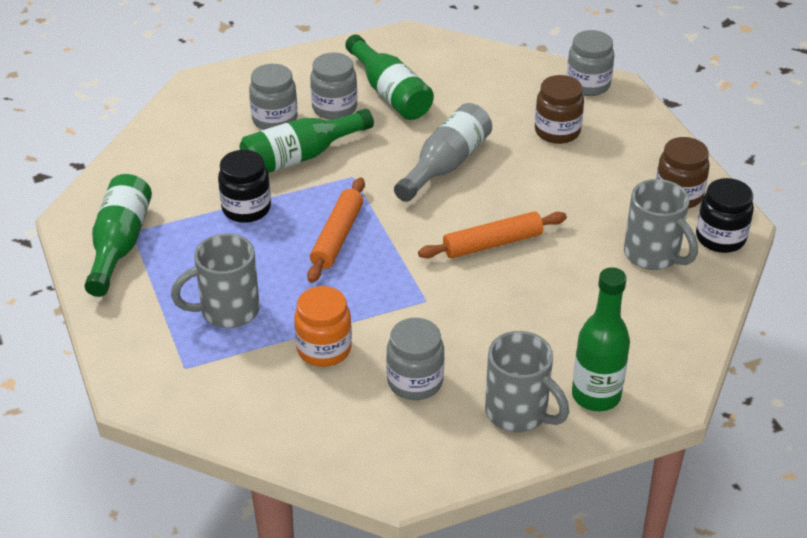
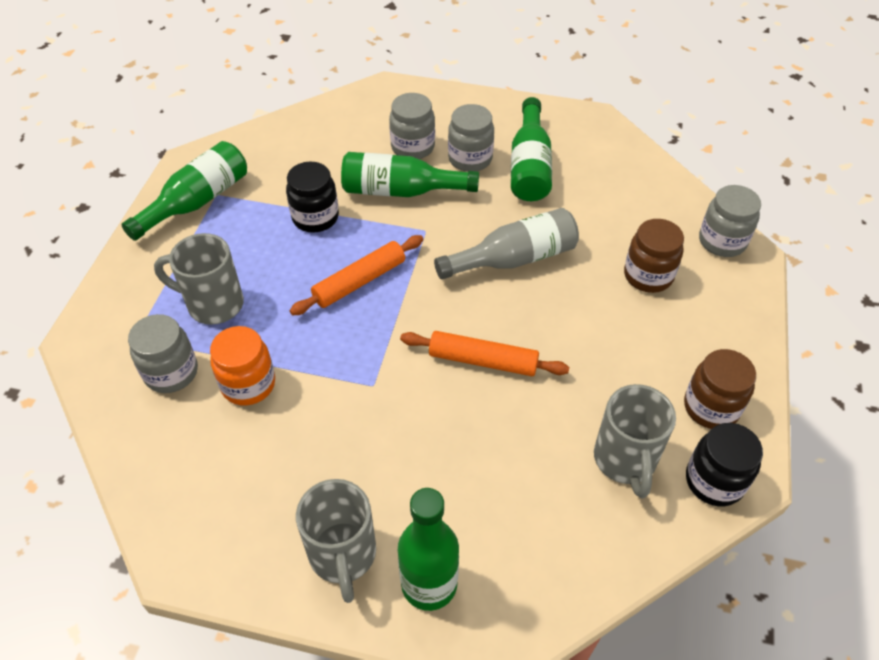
camera: 35 degrees right, 10 degrees up
grey jar [386,318,444,400] -> grey jar moved to [128,314,198,393]

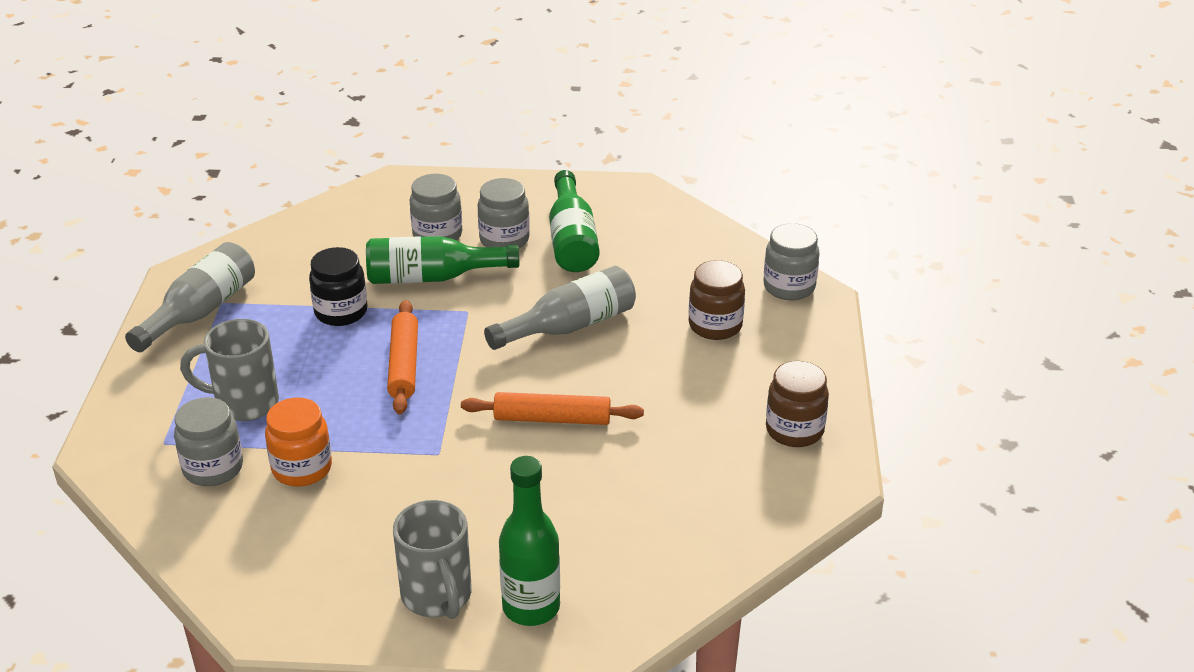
camera: 10 degrees left, 15 degrees down
green bottle [122,141,247,241] -> grey bottle [125,242,255,352]
orange rolling pin [290,235,423,315] -> orange rolling pin turned 45 degrees counterclockwise [387,300,418,414]
grey mug [594,384,676,498] -> none
black jar [686,423,763,506] -> none

